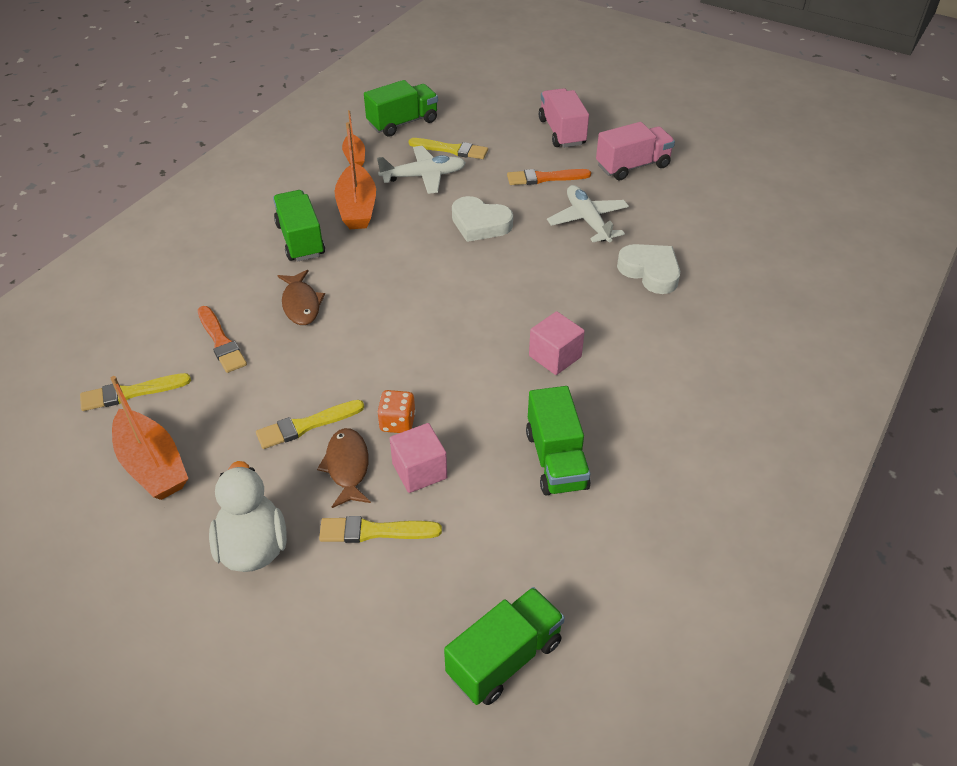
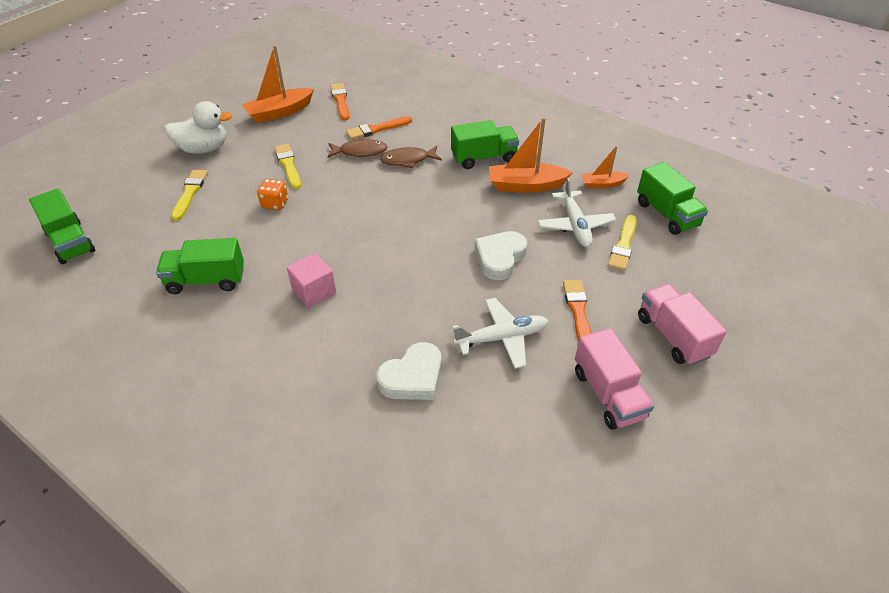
camera: 95 degrees right, 0 degrees up
yellow brush [80,373,191,411] -> orange brush [330,83,349,121]
brown fish [317,428,371,508] -> brown fish moved to [327,138,387,158]
pink cube [390,423,447,493] -> none
pink truck [539,88,589,148] -> pink truck turned 105 degrees counterclockwise [638,284,727,366]

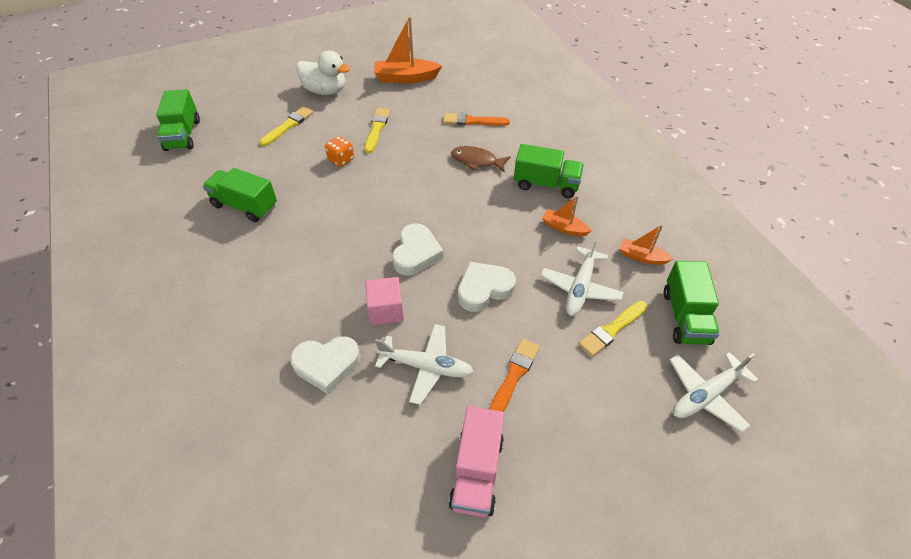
camera: 30 degrees right, 5 degrees up
pink cube [287,253,336,308] -> pink cube moved to [365,277,404,325]
brown fish [327,138,387,158] -> none
orange brush [330,83,349,121] -> none
orange boat [489,118,573,193] -> orange boat [542,196,591,236], size x0.58
pink truck [638,284,727,366] -> none
none -> white heart [392,223,444,275]
none -> white plane [670,352,759,432]

